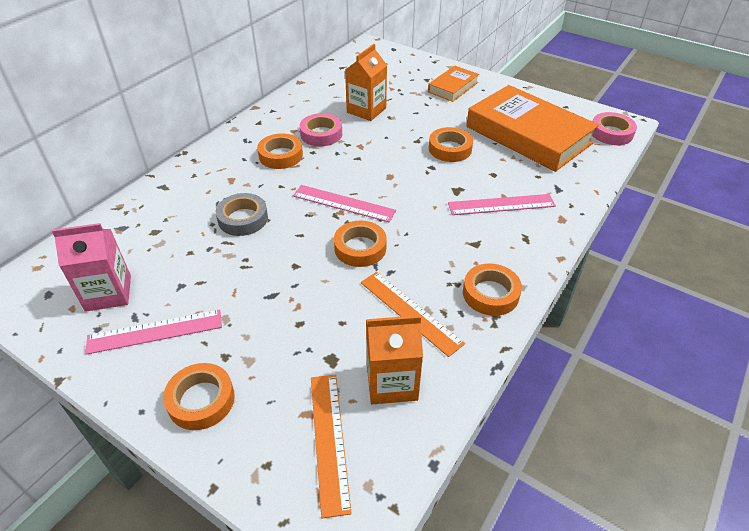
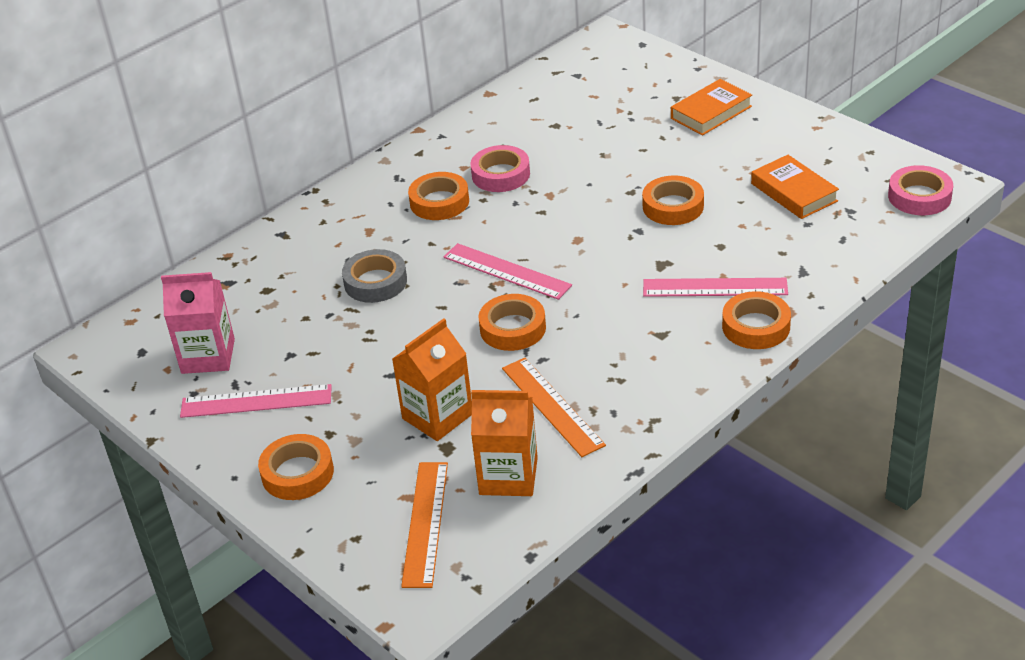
camera: 15 degrees right, 5 degrees down
orange carton [345,44,387,121] -> orange carton moved to [392,318,472,441]
orange tape [463,263,522,316] -> orange tape moved to [722,291,791,349]
orange book [466,85,599,172] -> orange book [751,155,839,219], size x0.49

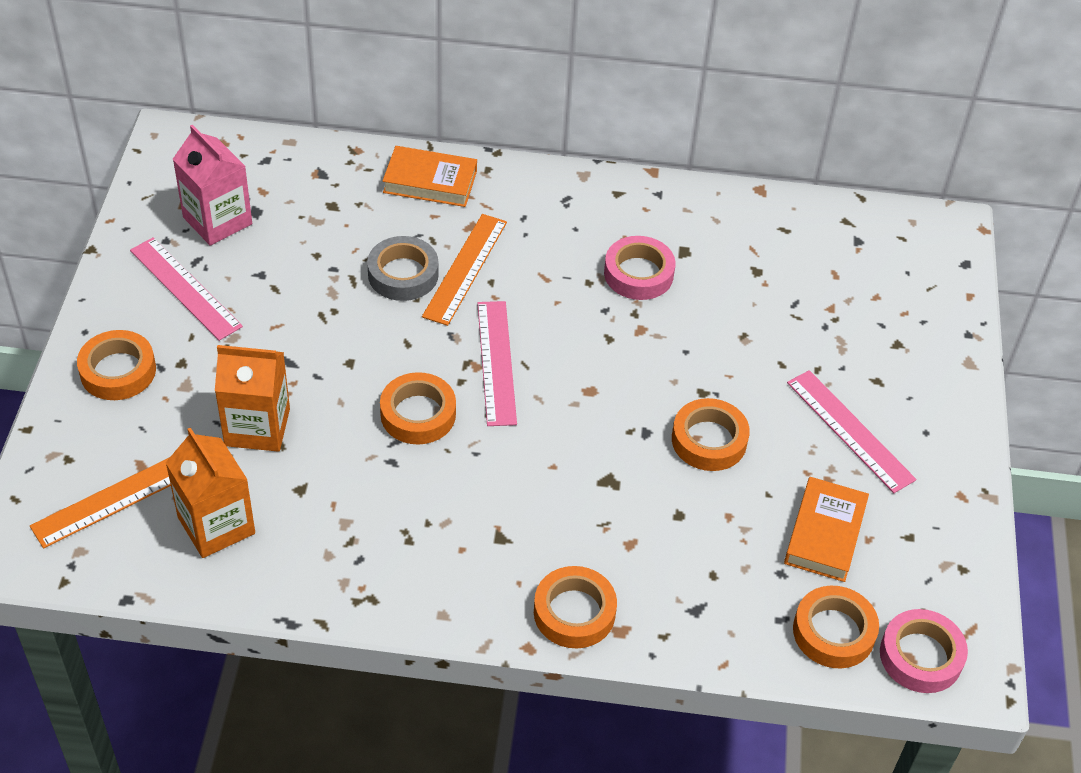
camera: 45 degrees right, 10 degrees up
orange tape [408,172,469,220] -> orange tape moved to [793,586,879,668]
orange ruler [502,358,606,457] -> orange ruler moved to [422,214,507,326]
pink ruler [643,278,788,297] -> pink ruler moved to [787,370,916,493]
orange book [671,79,752,136] -> orange book moved to [383,146,477,207]

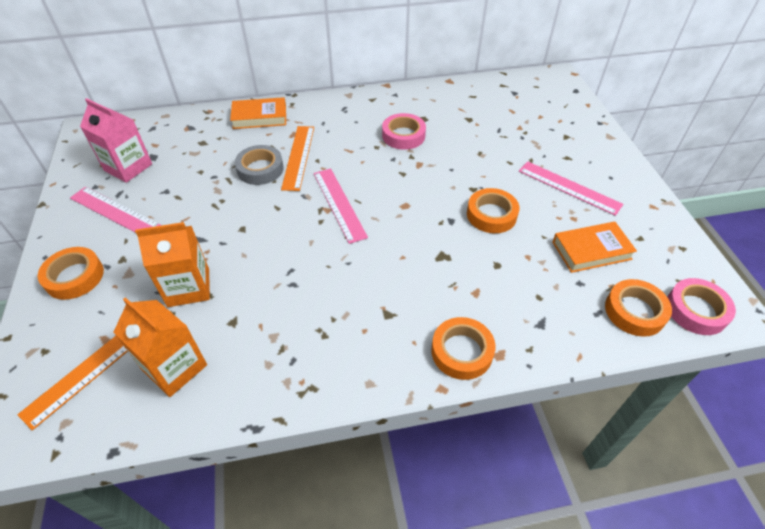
camera: 15 degrees left, 0 degrees up
orange tape [380,372,456,444] -> none
orange book [784,477,869,582] -> orange book turned 75 degrees clockwise [552,222,637,273]

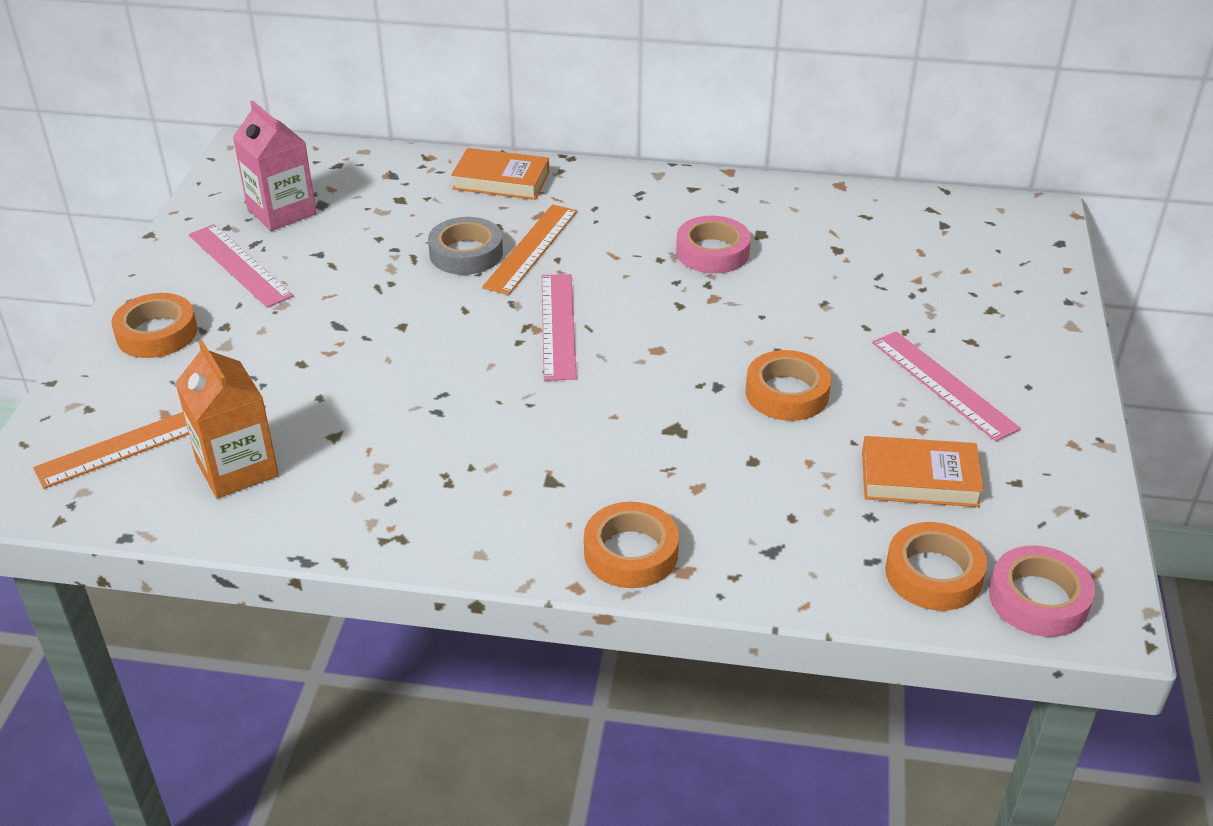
camera: 20 degrees right, 10 degrees down
orange carton [135,222,210,307] -> none

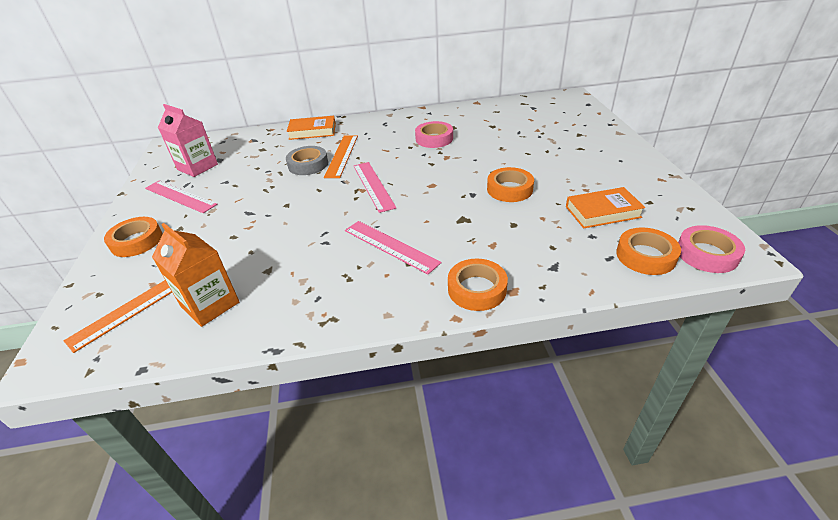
camera: 15 degrees left, 0 degrees up
pink ruler [872,331,1021,441] -> pink ruler moved to [345,221,442,274]

